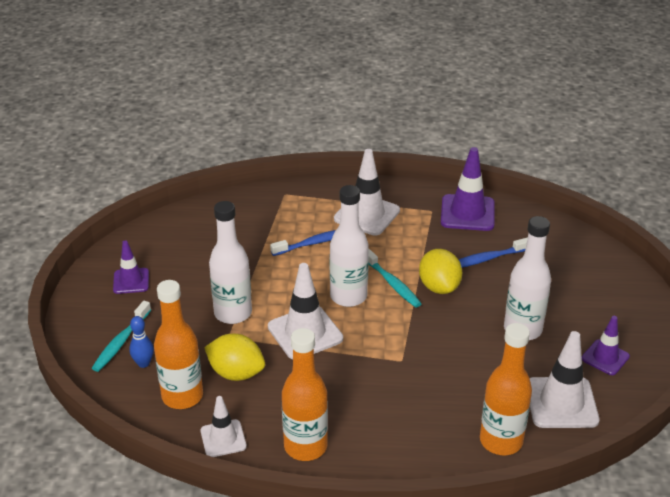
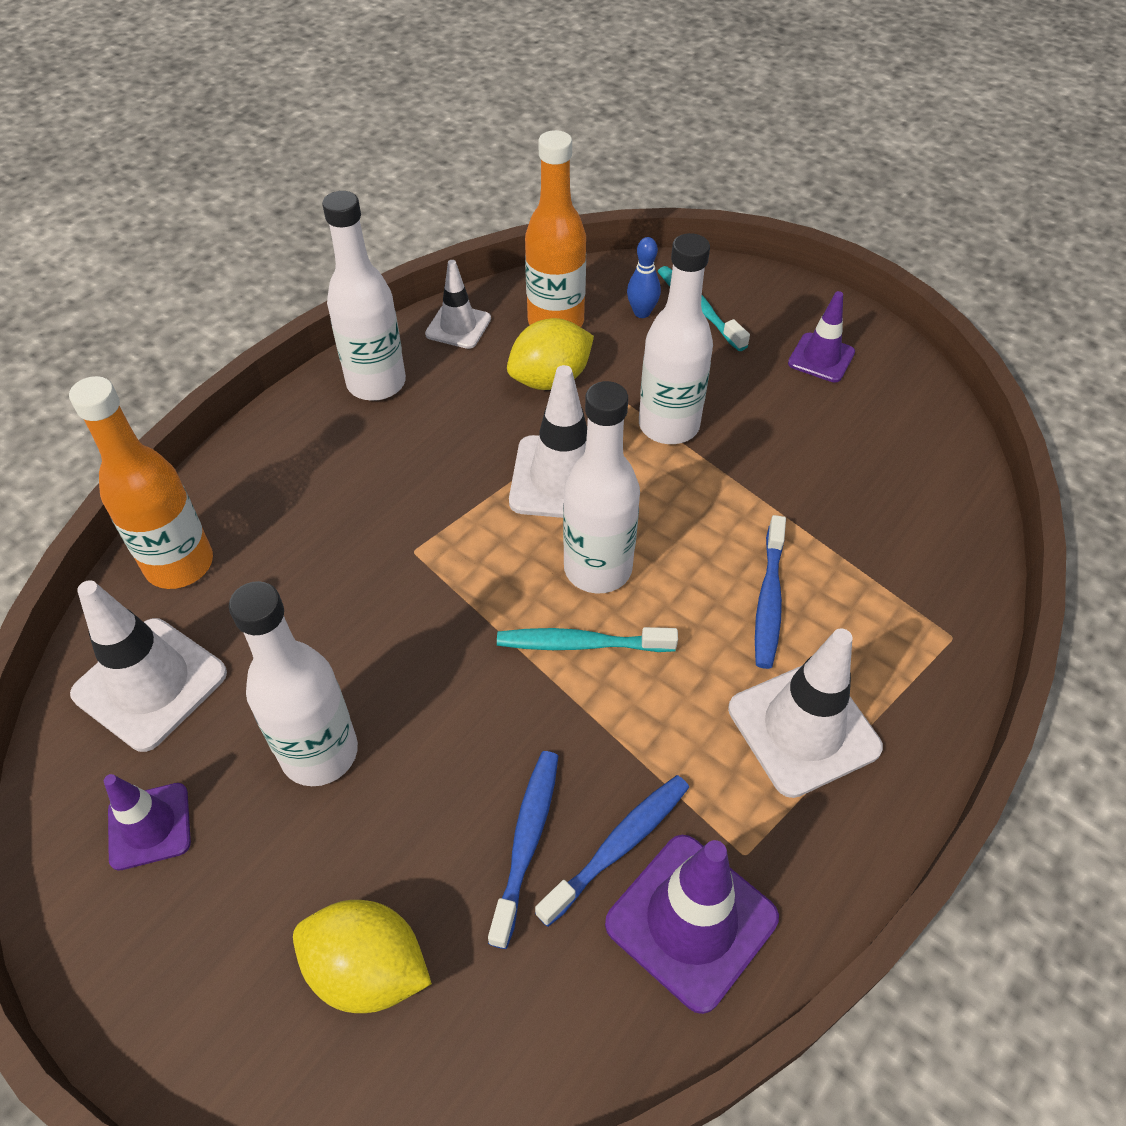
camera: 125 degrees right, 15 degrees up
orange bottle [282,328,328,461] -> white bottle [322,191,406,401]
yellow lemon [419,249,462,294] -> yellow lemon moved to [293,900,432,1013]
none -> blue toothbrush [535,775,689,927]

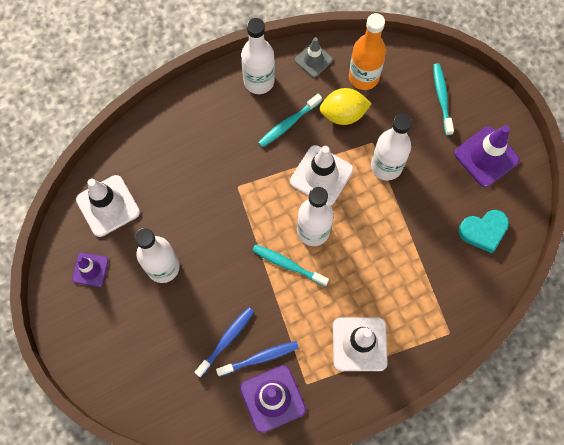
camera: 25 degrees right, 20 degrees up
orange bottle [69,376,213,589] -> none
yellow lemon [293,900,432,1013] -> none
white traffic cone [425,260,491,349] -> grey traffic cone [295,37,333,77]
blue bowling pin [627,237,661,318] -> none
blue toothbrush [755,515,786,669] -> none
purple traffic cone [788,291,855,382] -> purple traffic cone [454,125,520,187], size x1.65
none -> turquoise toothbrush [258,94,322,147]
none -> turquoise heart [458,210,509,253]

